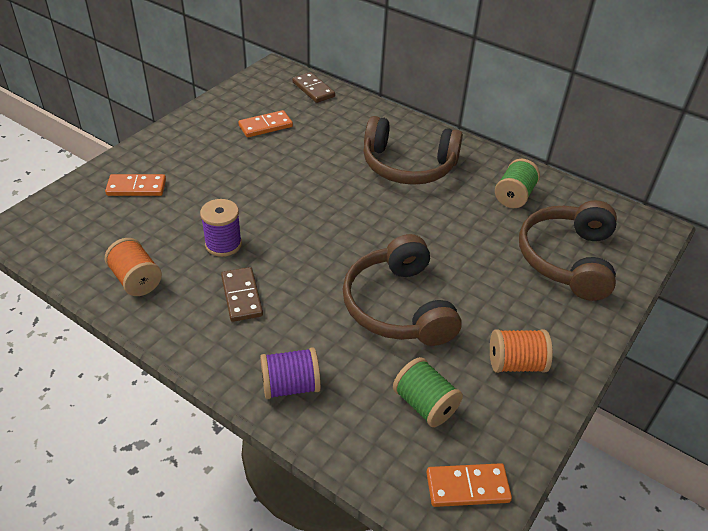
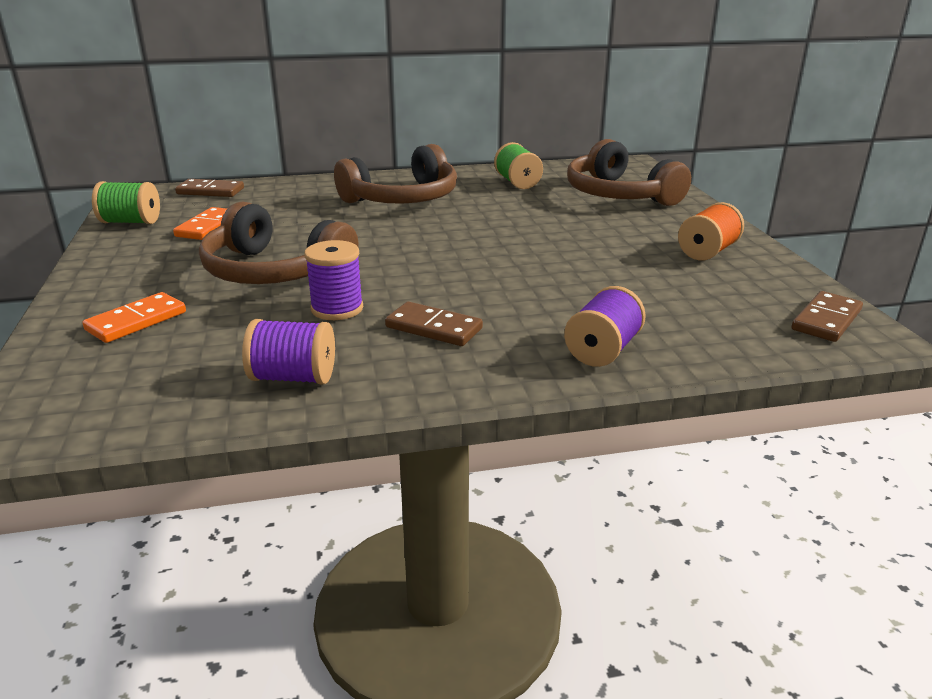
camera: 45 degrees left, 15 degrees down
orange spool [105,238,162,296] -> purple spool [242,319,335,384]
brown headphones [342,234,462,346] -> brown headphones moved to [199,201,358,284]
green spool [393,357,463,427] -> green spool moved to [92,181,160,224]
orange domino [426,463,512,507] -> brown domino [792,291,863,342]

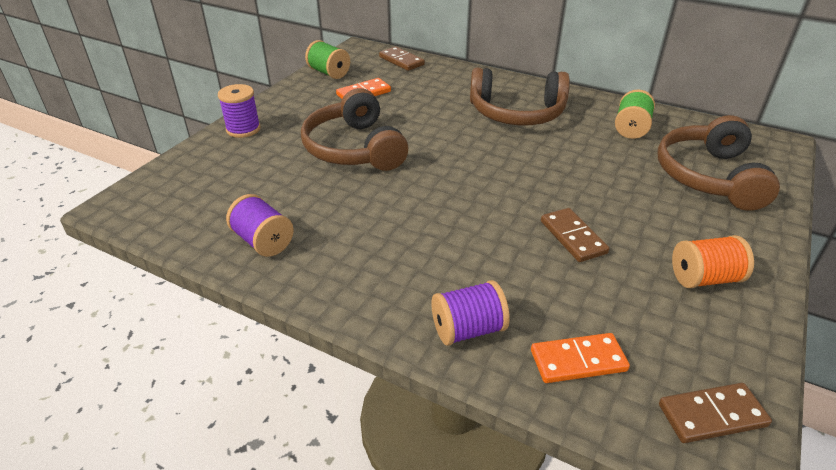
camera: 40 degrees right, 10 degrees up
orange domino [82,292,186,343] -> orange domino moved to [531,333,630,383]
purple spool [304,240,363,320] -> purple spool moved to [218,84,261,138]
brown domino [385,301,483,346] -> brown domino moved to [541,208,609,262]

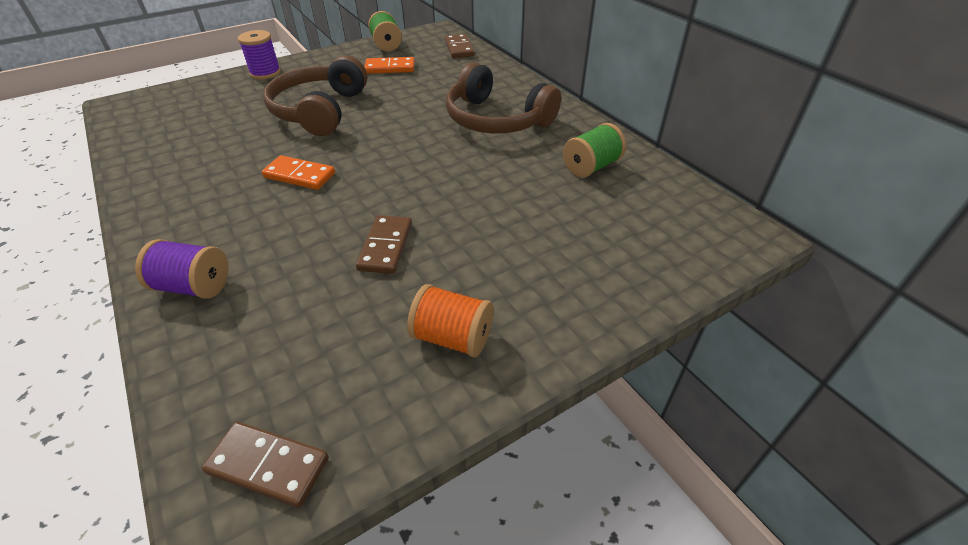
camera: 30 degrees right, 5 degrees up
purple spool [226,194,294,257] -> none
orange domino [531,333,630,383] -> orange domino moved to [262,155,335,190]
brown headphones [657,115,780,211] -> none

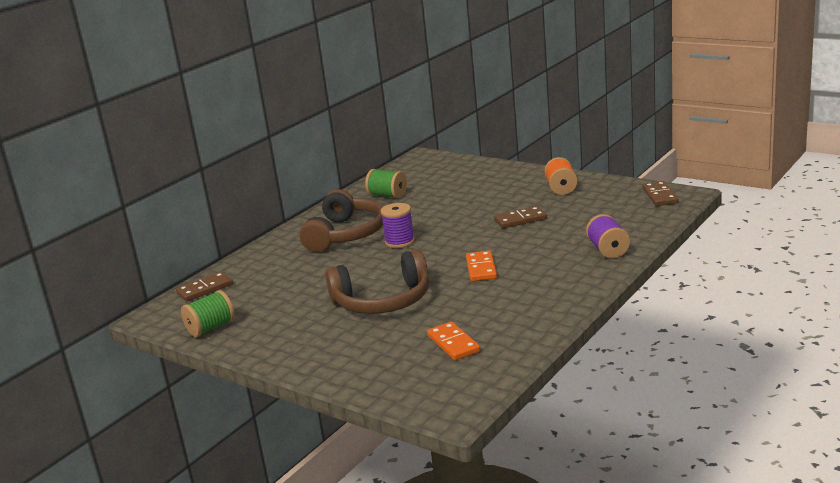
camera: 110 degrees left, 20 degrees down
purple spool [238,30,281,80] -> purple spool moved to [381,203,415,248]
orange domino [364,57,415,74] -> orange domino moved to [427,322,480,360]

